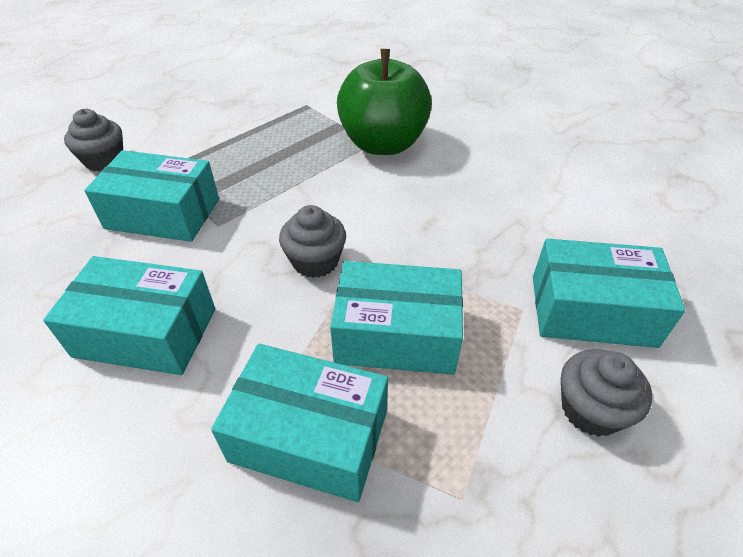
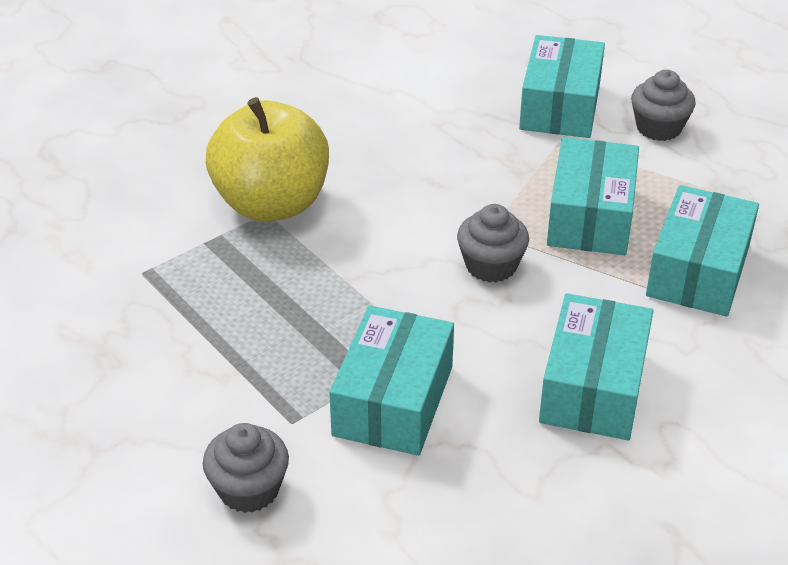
camera: 85 degrees left, 5 degrees down
green apple [337,49,432,155] -> yellow apple [206,97,329,221]

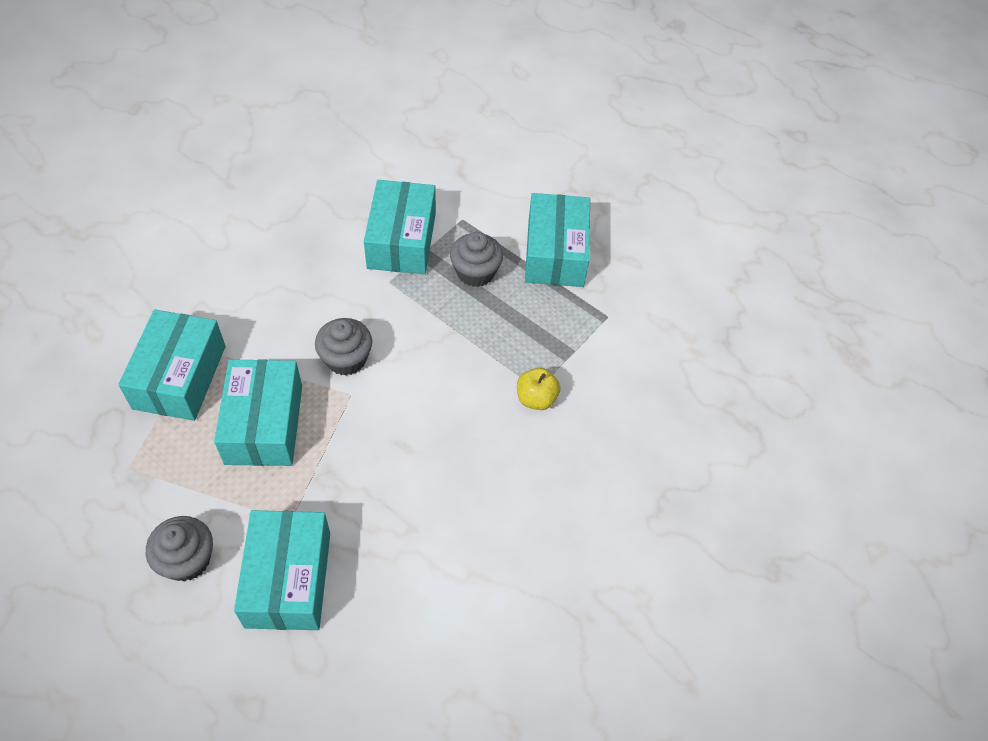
camera: 165 degrees right, 15 degrees up
grey cupcake [203,423,289,513] -> grey cupcake moved to [450,232,503,287]
yellow apple [206,97,329,221] -> yellow apple [517,368,561,410], size x0.42
turquoise box [539,293,653,440] -> turquoise box moved to [525,193,590,287]

